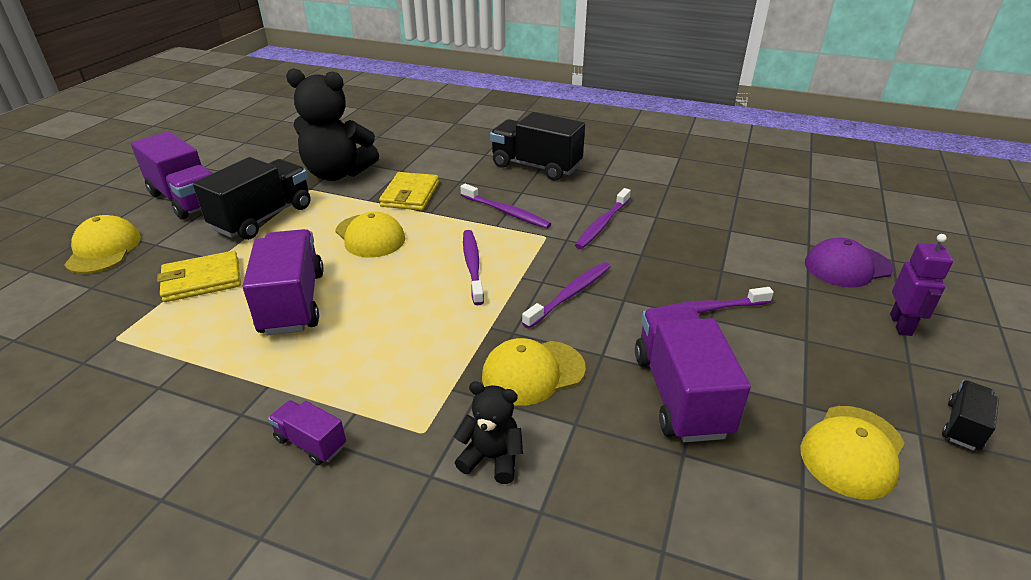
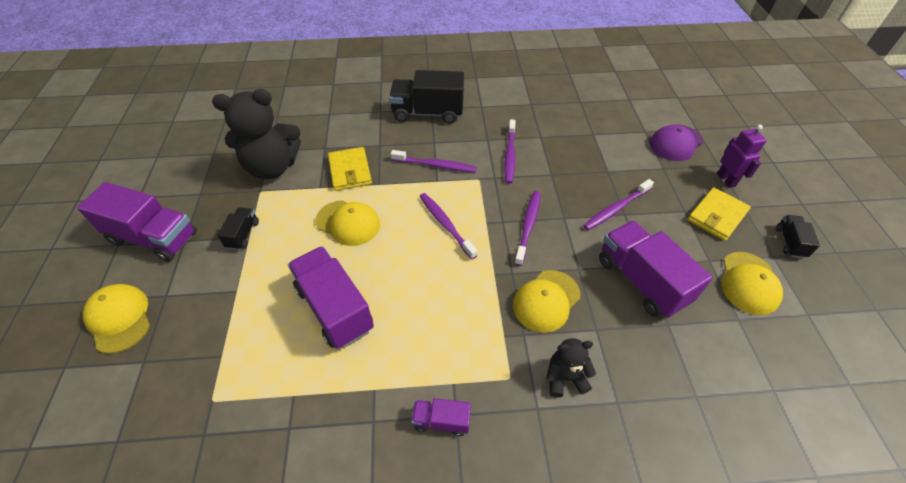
camera: 25 degrees left, 15 degrees up
yellow wallet [157,251,241,302] -> yellow wallet moved to [687,187,751,241]
black truck [193,157,311,240] -> black truck [217,207,259,250], size x0.49

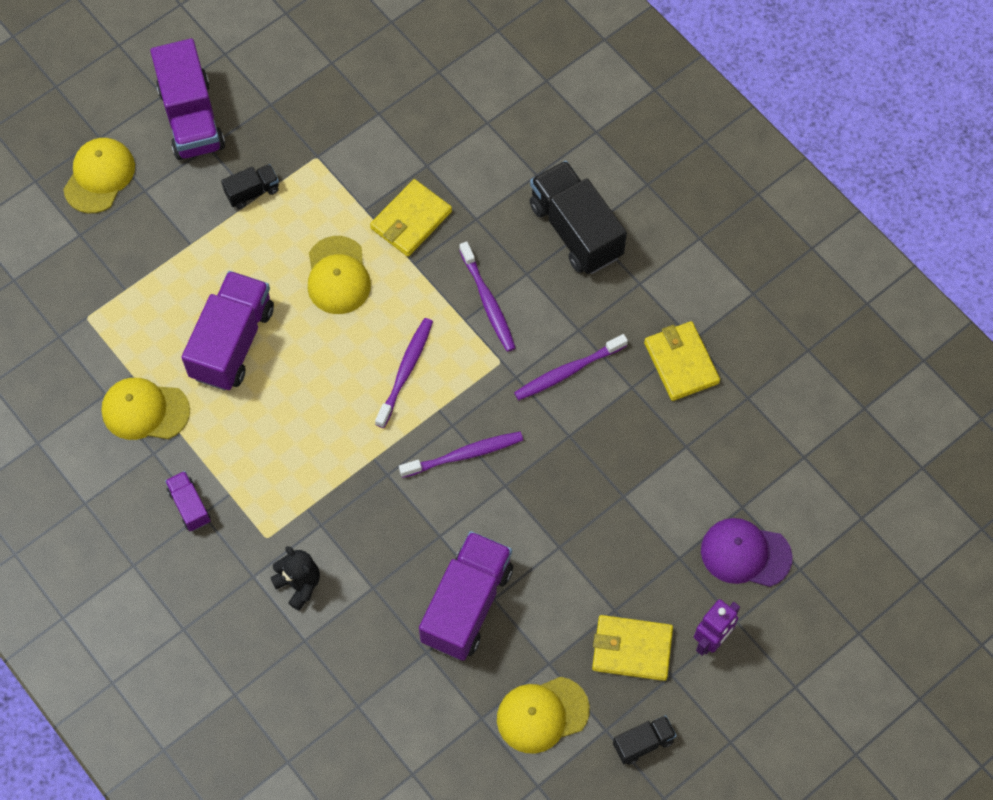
camera: 55 degrees right, 15 degrees up
black teddy bear [212,89,301,179] -> none
yellow cap [513,270,581,333] -> yellow cap moved to [101,378,190,440]
purple toothbrush [583,179,654,230] -> none
none -> yellow wallet [644,321,720,401]

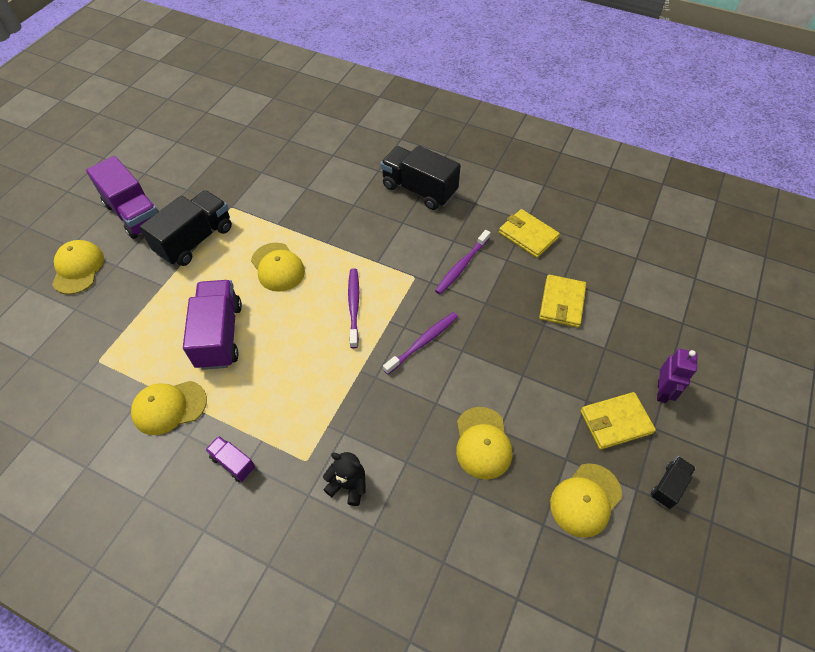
camera: 25 degrees left, 10 degrees down
black truck [221,164,279,209] -> black truck [139,190,232,266], size x2.05
yellow wallet [370,179,452,257] -> yellow wallet moved to [539,275,586,328]
purple truck [419,531,513,661] -> yellow cap [456,407,512,479]
purple toothbrush [459,242,516,352] -> none
purple cap [701,518,793,587] -> none

